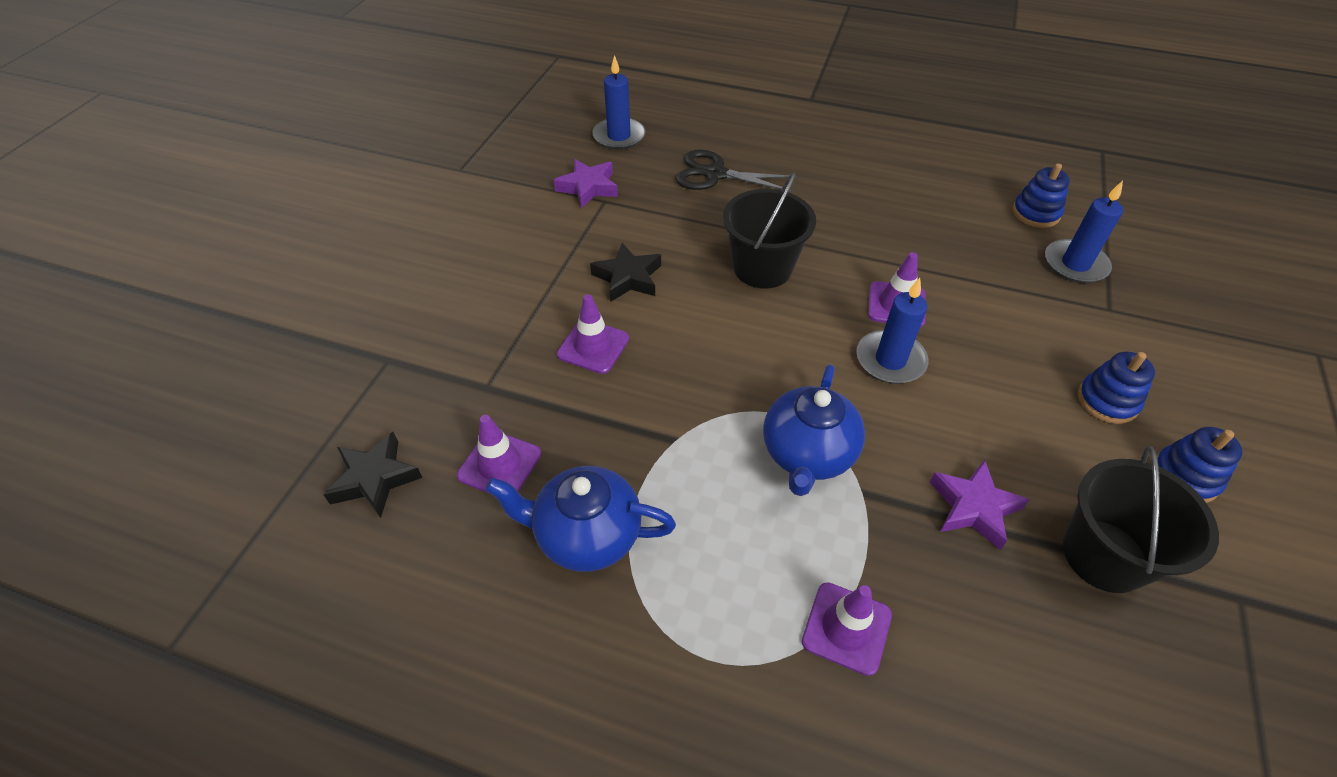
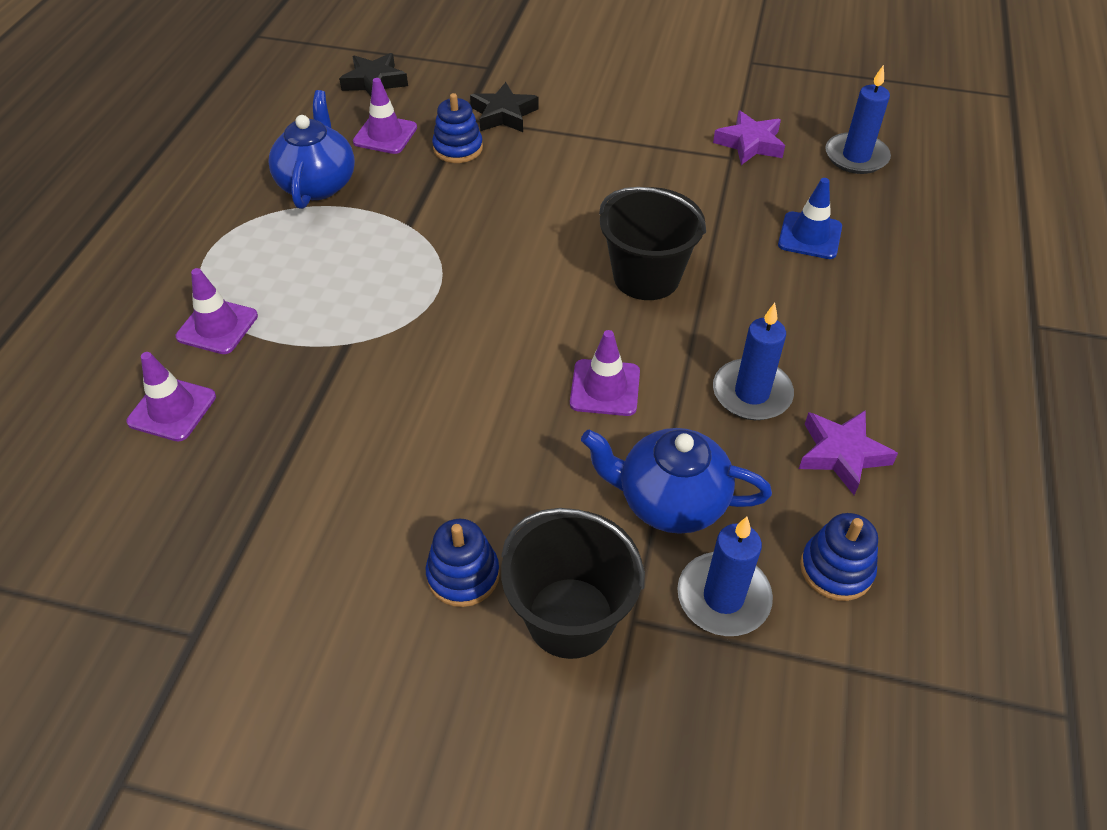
camera: 85 degrees right, 0 degrees up
purple traffic cone [557,294,629,374] -> purple traffic cone moved to [127,352,216,442]
black star [590,243,661,302] -> black star moved to [470,82,539,132]
black scissors [676,150,798,192] -> blue traffic cone [778,178,842,259]
blue teapot [763,364,865,496] -> blue teapot moved to [581,428,772,534]
blue candle [856,278,929,384] -> blue candle moved to [713,303,794,420]
purple star [930,459,1030,550] -> purple star moved to [799,410,898,495]
black bucket [1063,446,1219,593] -> black bucket moved to [501,508,645,659]
blue stacking toy [1157,427,1243,503] -> blue stacking toy moved to [432,93,483,163]

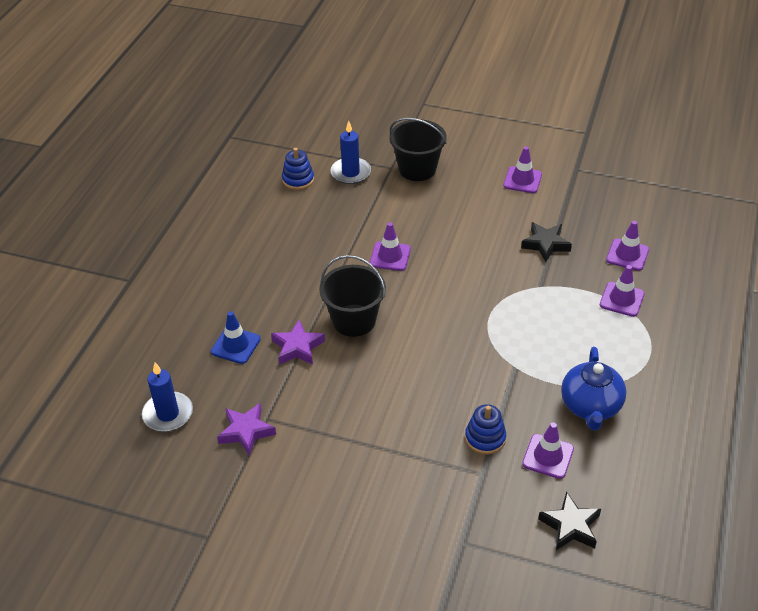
camera: 175 degrees left, 5 degrees down
blue stacking toy [426,519,500,607] -> none
black star [470,82,539,132] -> black star moved to [521,222,572,262]
blue teapot [581,428,772,534] -> none
blue candle [713,303,794,420] -> none
purple star [799,410,898,495] -> purple star moved to [271,320,325,365]
none -> purple traffic cone [503,147,542,193]

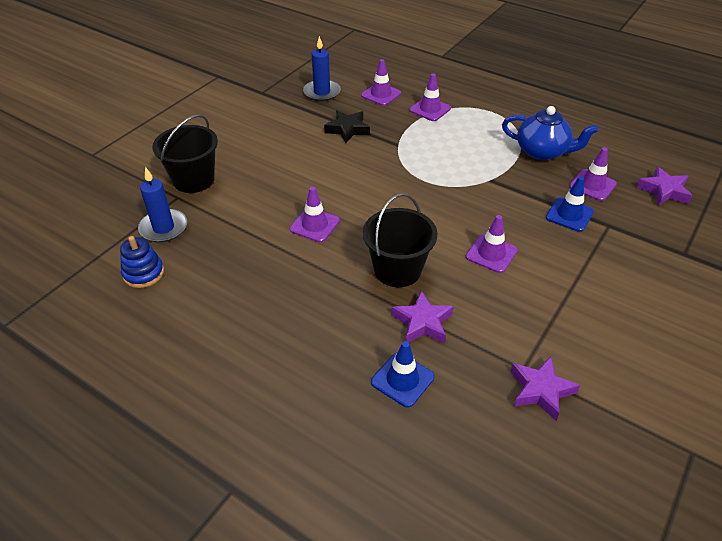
camera: 75 degrees left, 0 degrees up
blue candle [142,363,193,432] -> blue candle moved to [303,36,341,102]
blue stacking toy [465,404,506,455] -> blue traffic cone [546,176,594,232]
purple traffic cone [503,147,542,193] -> purple traffic cone moved to [466,215,518,273]
black star [538,491,601,550] -> purple star [637,167,693,205]

